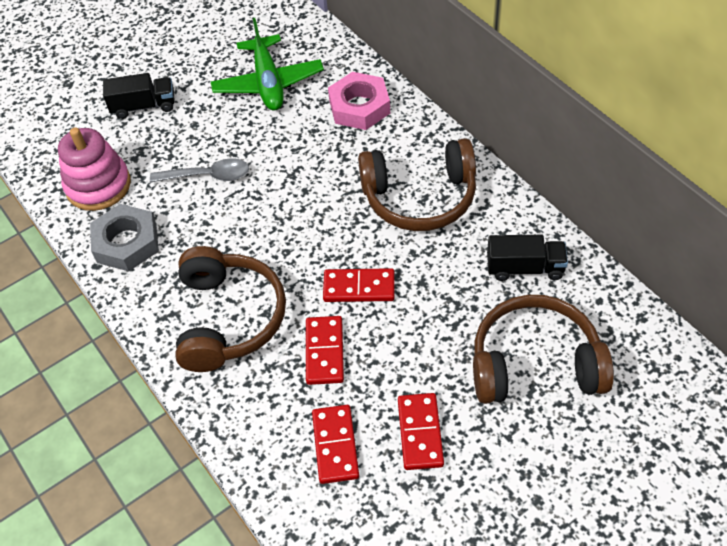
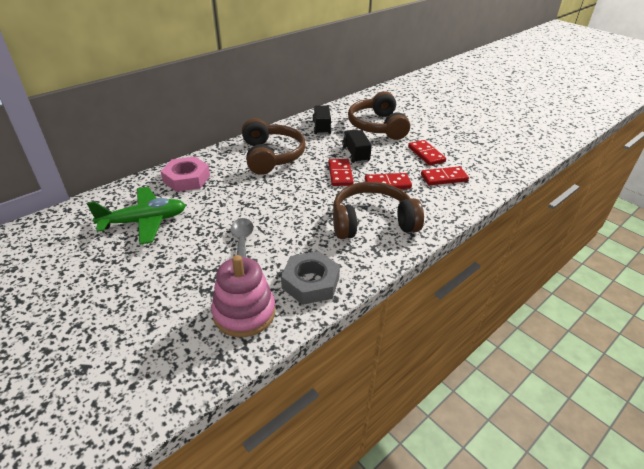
camera: 100 degrees left, 15 degrees down
black truck [103,73,175,119] -> black truck moved to [342,130,372,163]
red domino [398,393,444,470] -> red domino turned 75 degrees clockwise [408,140,446,166]

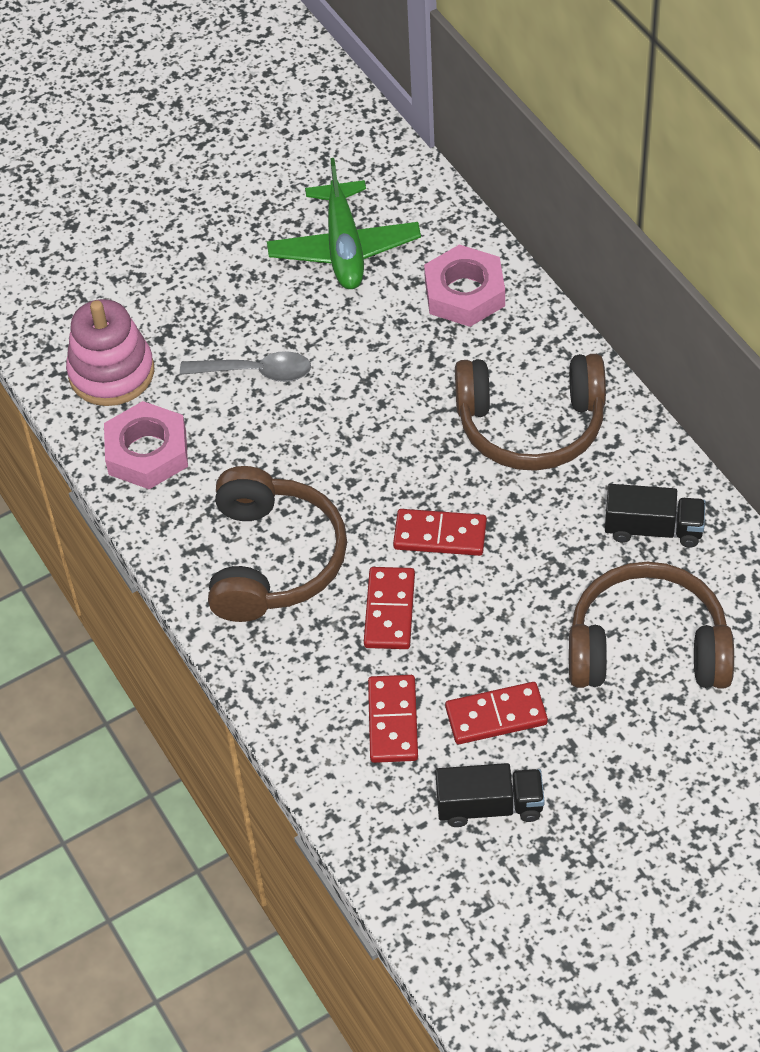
camera: 105 degrees right, 15 degrees up
grey nut [281,251,340,305] -> pink nut [104,401,188,489]
black truck [342,130,372,163] -> black truck moved to [435,763,545,827]

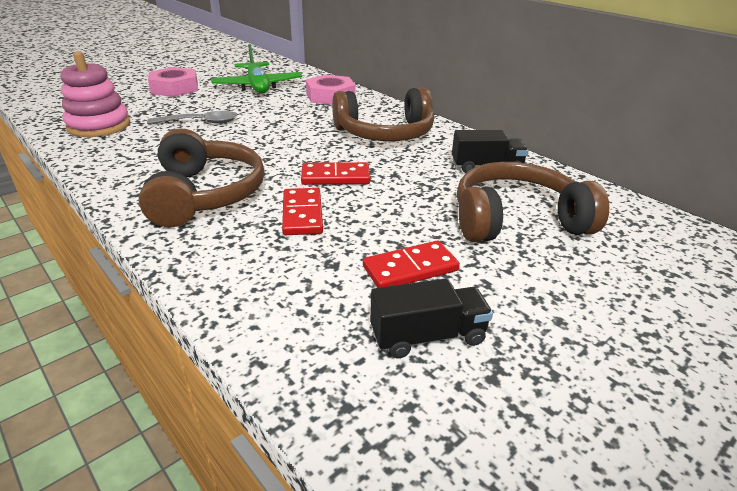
camera: 15 degrees left, 20 degrees down
pink nut [104,401,188,489] -> pink nut moved to [148,67,198,97]
red domino [368,675,418,763] -> none

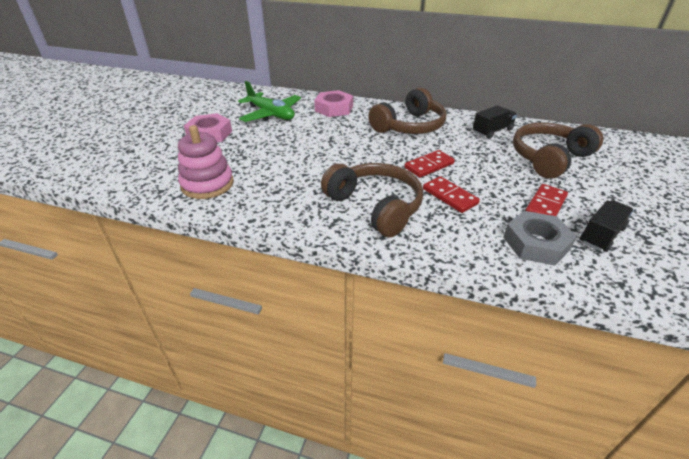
camera: 30 degrees left, 5 degrees up
grey spoon [147,111,237,124] -> none
none -> grey nut [503,211,577,266]

